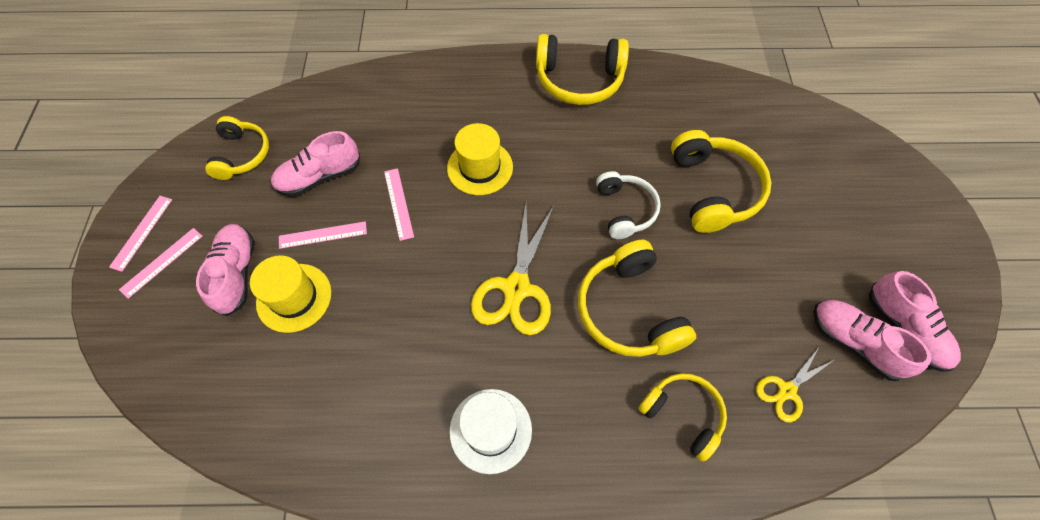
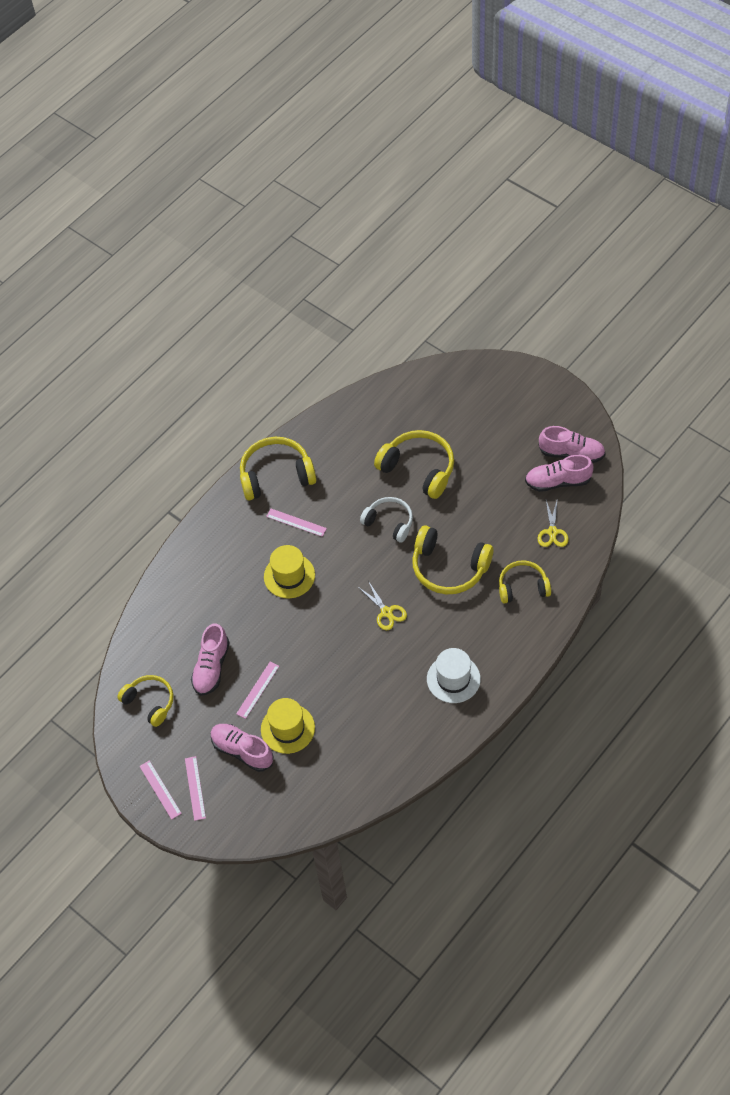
camera: 45 degrees left, 5 degrees down
pink ruler [384,168,414,241] -> pink ruler moved to [266,509,327,537]
yellow scissors [471,204,554,335] -> yellow scissors [358,581,407,630], size x0.56
yellow headphones [536,34,629,105] -> yellow headphones turned 150 degrees counterclockwise [240,437,316,500]

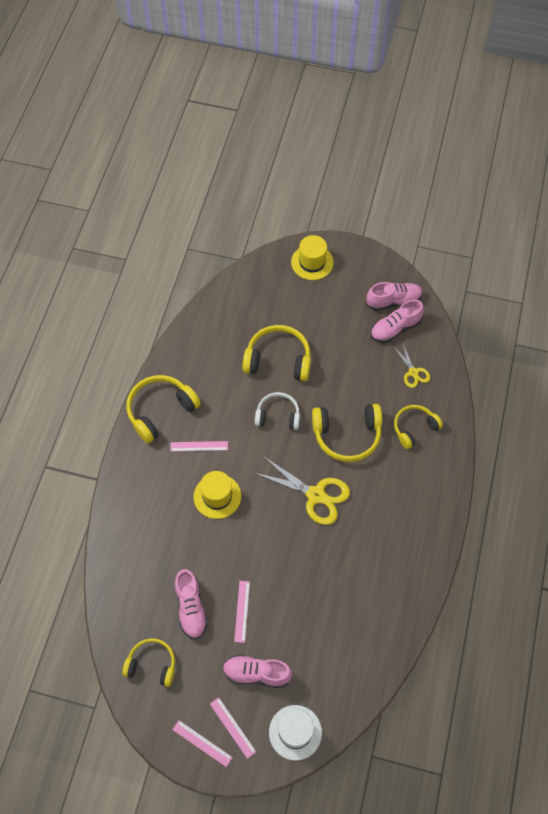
camera: 30 degrees left, 5 degrees up
yellow hat [261,698,315,754] -> yellow hat moved to [291,235,334,280]
yellow scissors [358,581,407,630] -> yellow scissors [254,456,350,525], size x1.78
white hat [427,648,481,703] -> white hat moved to [269,705,322,761]

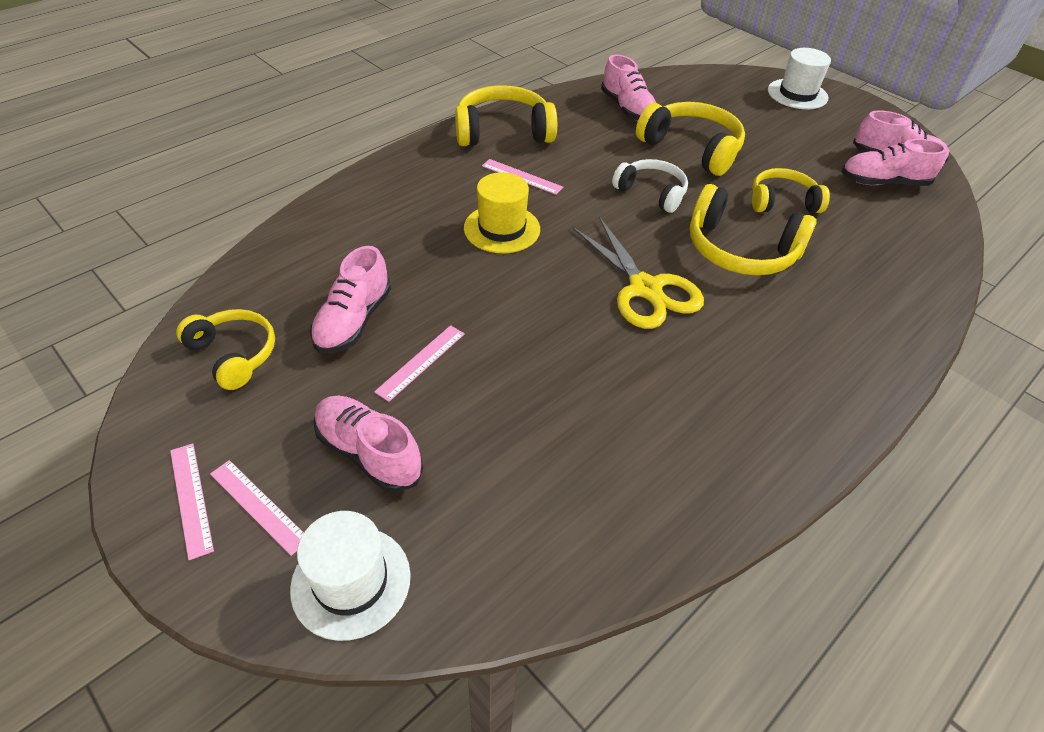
camera: 30 degrees right, 15 degrees down
pink ruler [210,697,256,759] -> pink ruler turned 45 degrees counterclockwise [210,460,304,556]
yellow hat [291,235,334,280] -> white hat [768,48,831,109]
yellow scissors [393,344,431,388] -> none
yellow headphones [394,405,443,449] -> yellow headphones moved to [752,168,830,213]
none -> pink shoe [601,54,656,121]

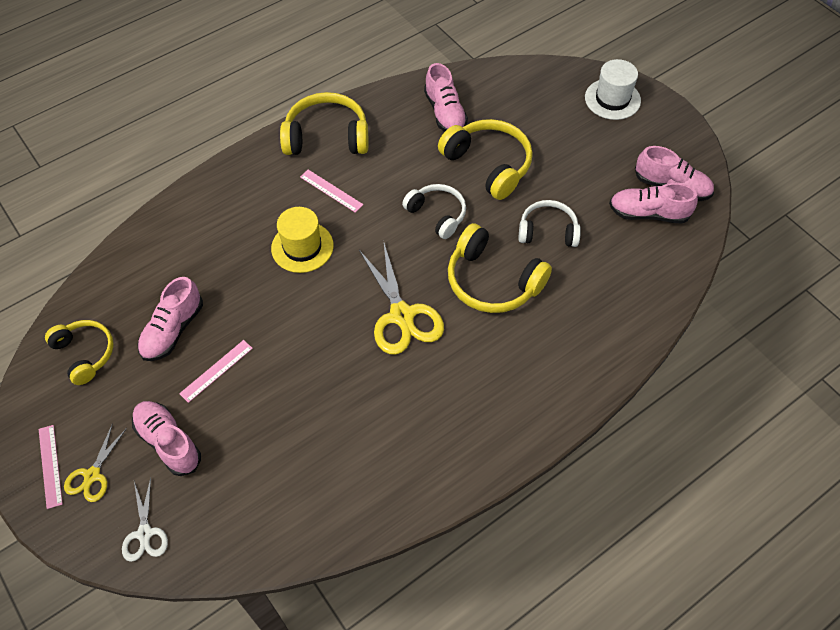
camera: 10 degrees right, 10 degrees up
pink ruler [210,460,304,556] -> yellow scissors [64,423,127,502]
white hat [290,511,411,641] -> white scissors [122,478,168,562]
yellow headphones [752,168,830,213] -> white headphones [519,200,581,247]

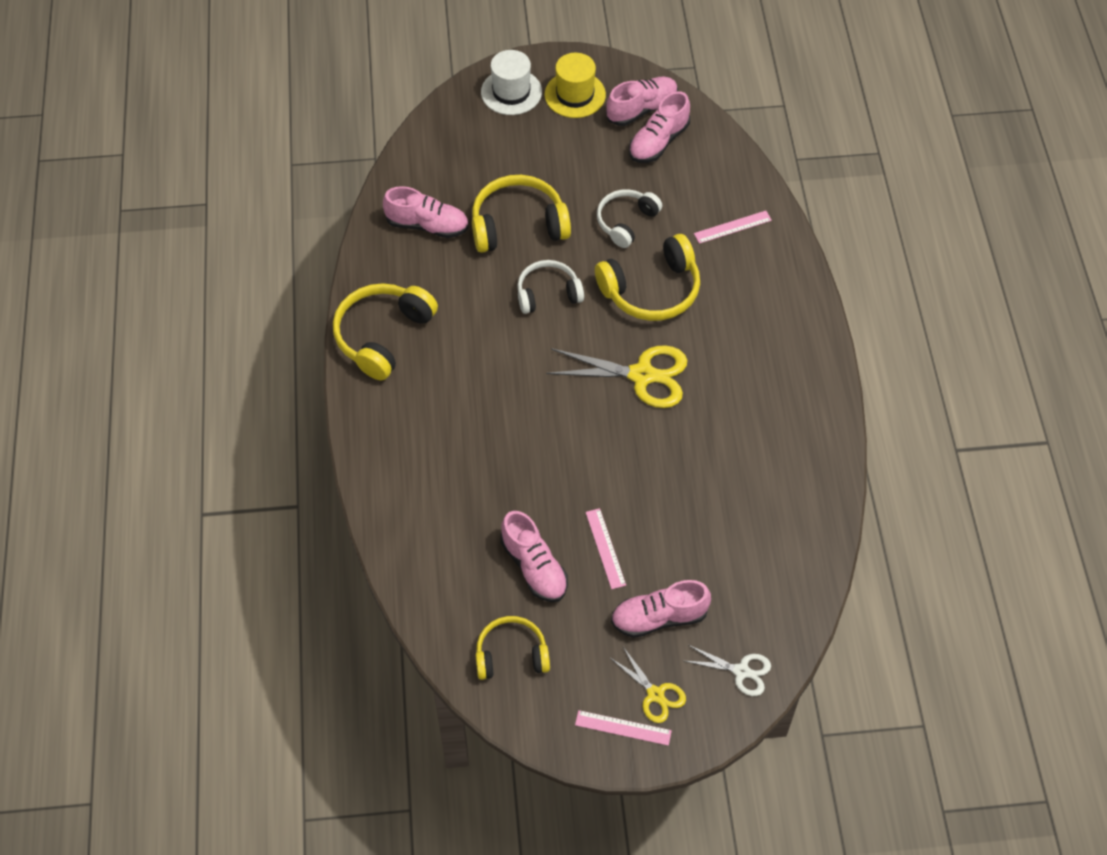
camera: 60 degrees left, 0 degrees up
yellow hat [271,207,334,273] -> yellow hat moved to [544,53,606,118]
pink ruler [300,170,363,213] -> pink ruler moved to [694,211,772,244]

